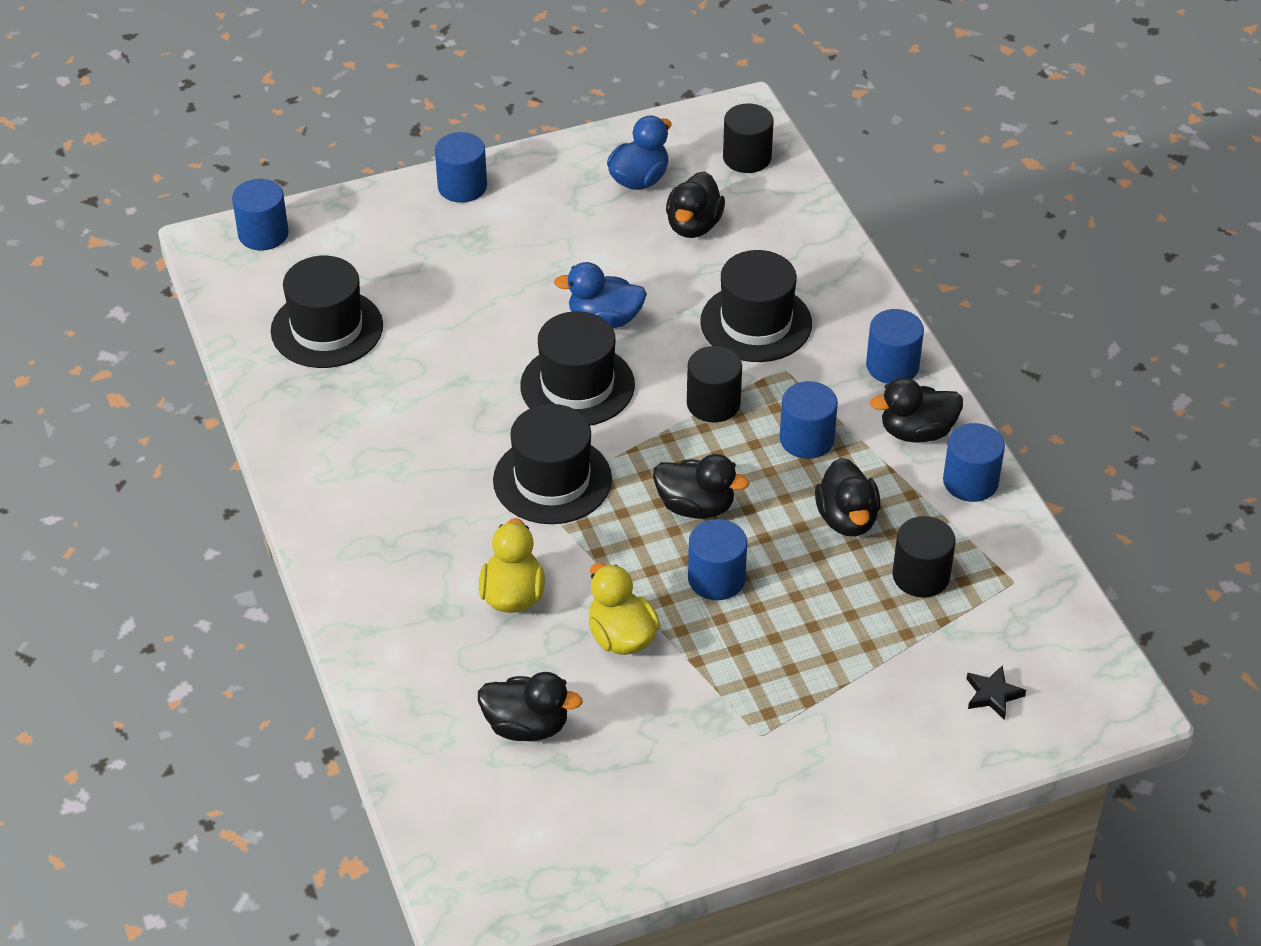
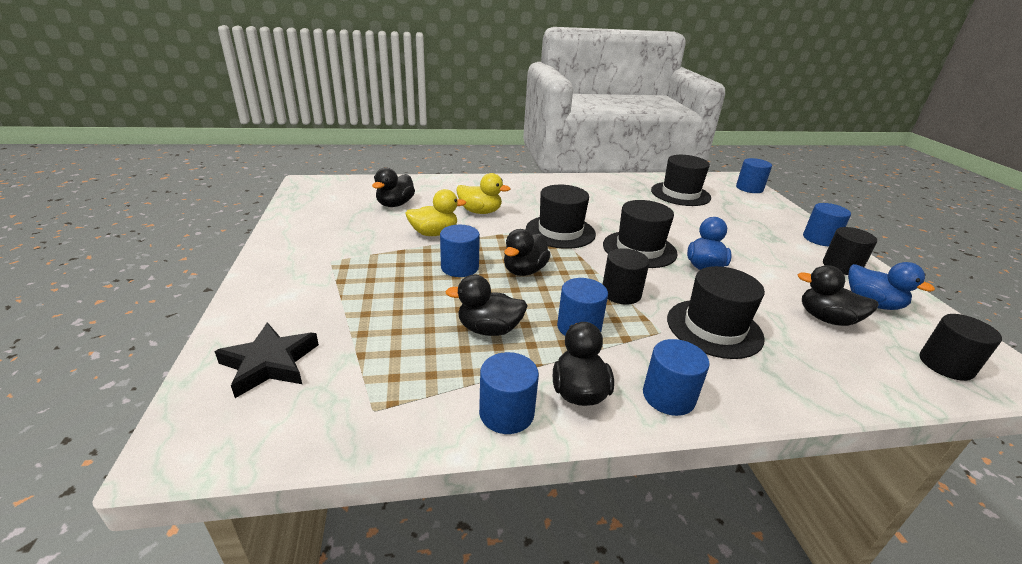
camera: 100 degrees right, 15 degrees down
black cylinder [892,516,956,597] -> black cylinder moved to [823,227,877,275]
black star [966,665,1026,720] -> black star [214,322,319,398], size x1.83

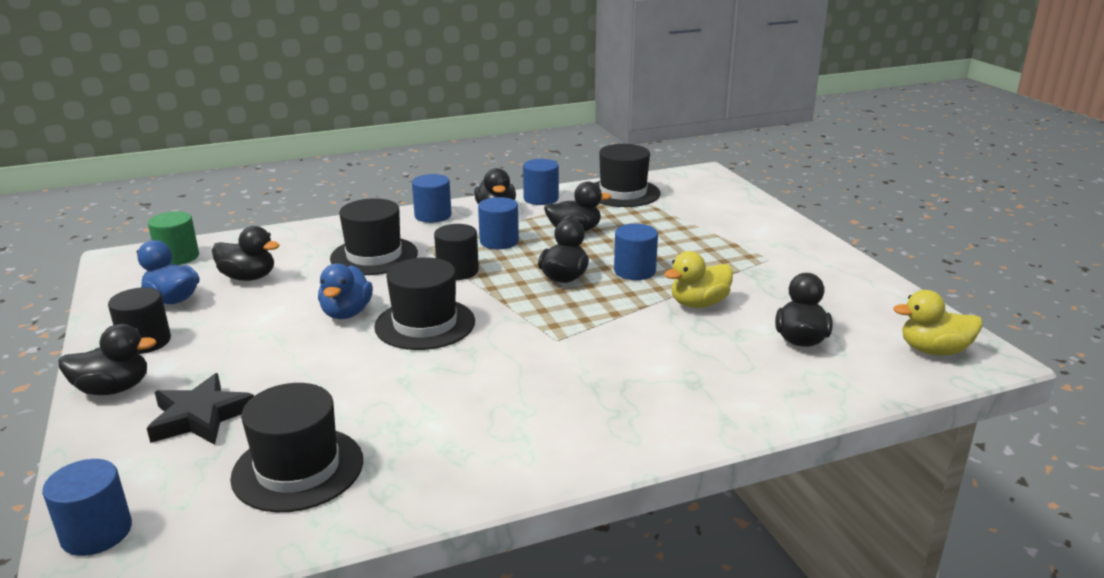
camera: 170 degrees right, 5 degrees down
black star [214,322,319,398] -> black star moved to [147,373,254,445]
yellow duck [456,173,510,214] -> yellow duck moved to [893,290,982,356]
black hat [526,185,596,249] -> black hat moved to [595,144,661,207]
blue cylinder [803,203,851,246] -> black duck [58,324,157,395]
black cylinder [920,314,1002,381] -> green cylinder [148,211,199,265]

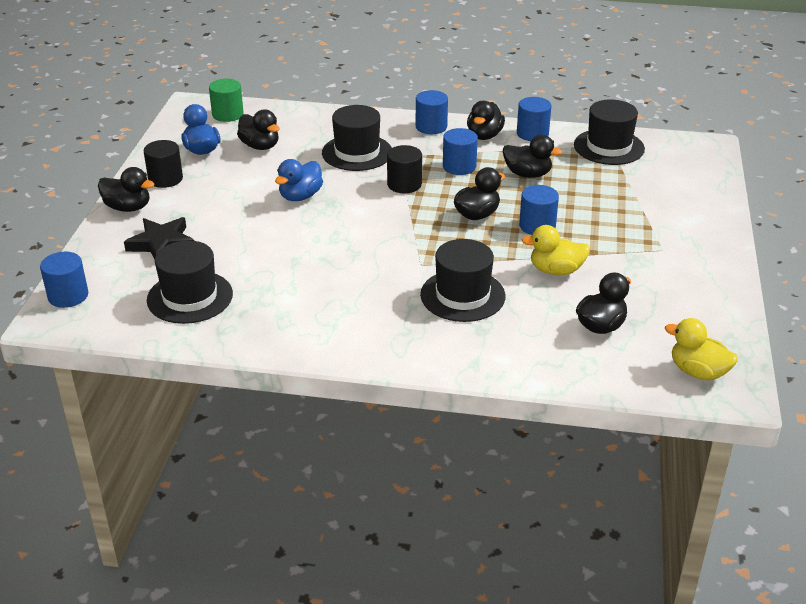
camera: 30 degrees right, 10 degrees up
black hat [374,257,475,350] -> black hat moved to [420,239,506,322]

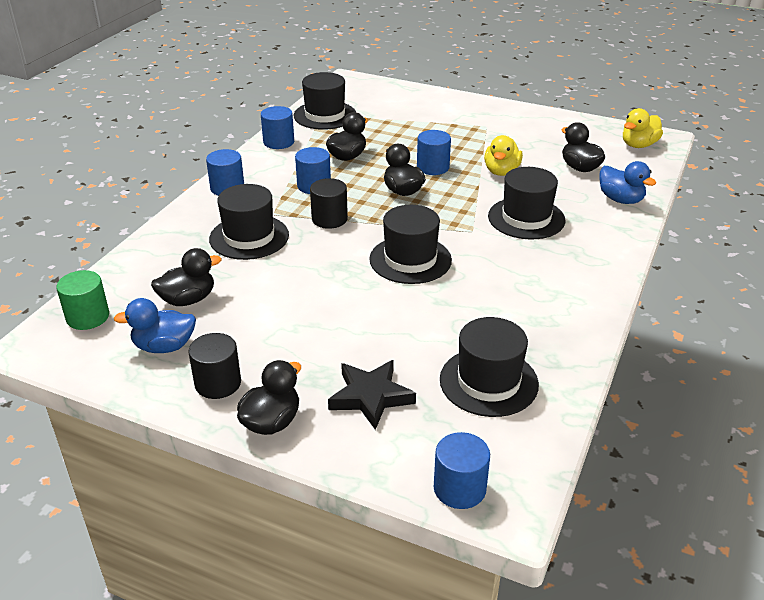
camera: 75 degrees left, 0 degrees up
blue duck [275,159,323,201] -> blue duck moved to [599,161,656,204]
black duck [467,101,505,140] -> none
none -> black hat [369,205,452,284]

